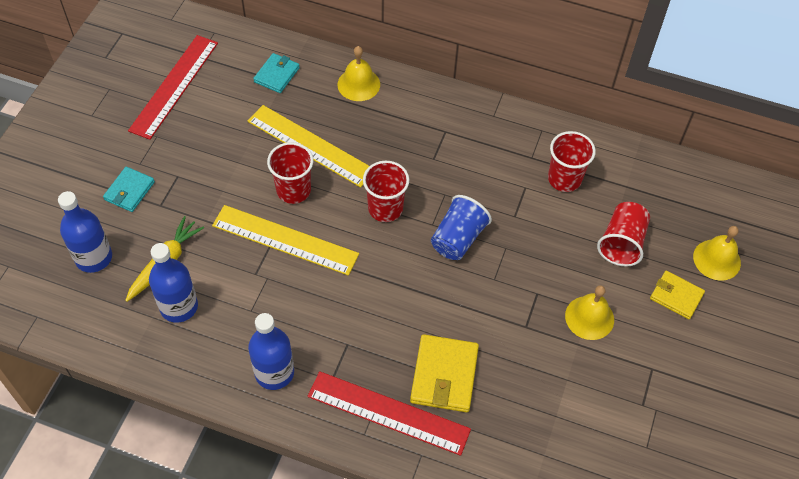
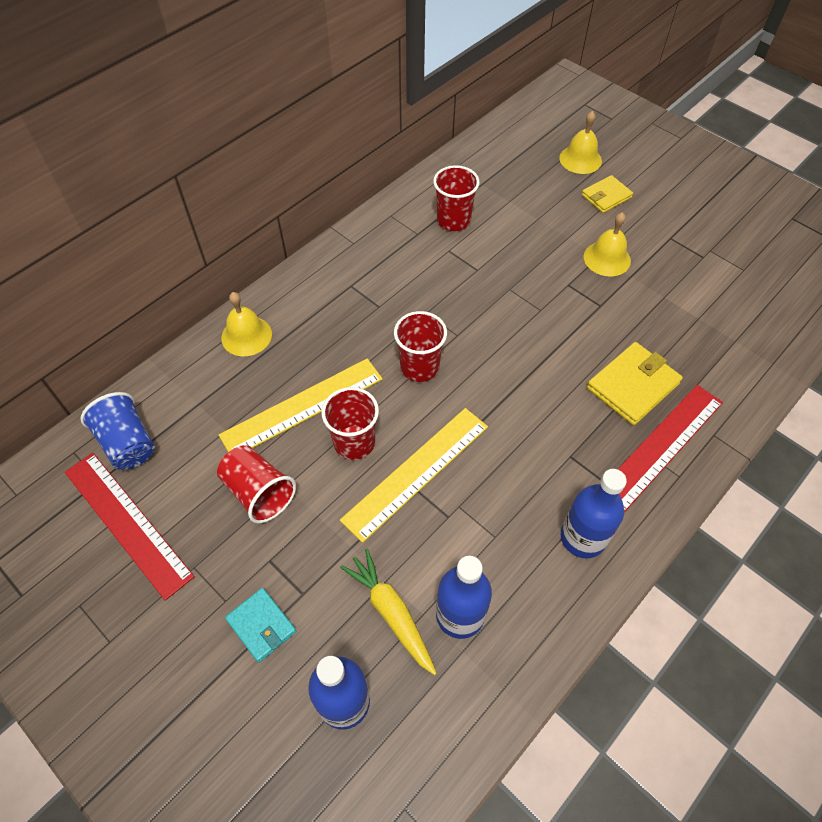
camera: 65 degrees left, 0 degrees up
turquoise wallet [253,53,300,93] -> none
yellow wallet [410,334,479,412] -> yellow wallet turned 75 degrees counterclockwise [587,342,683,425]
blue cup [431,195,492,260] -> blue cup moved to [80,392,155,470]
red cup [597,202,650,267] -> red cup moved to [217,445,296,523]

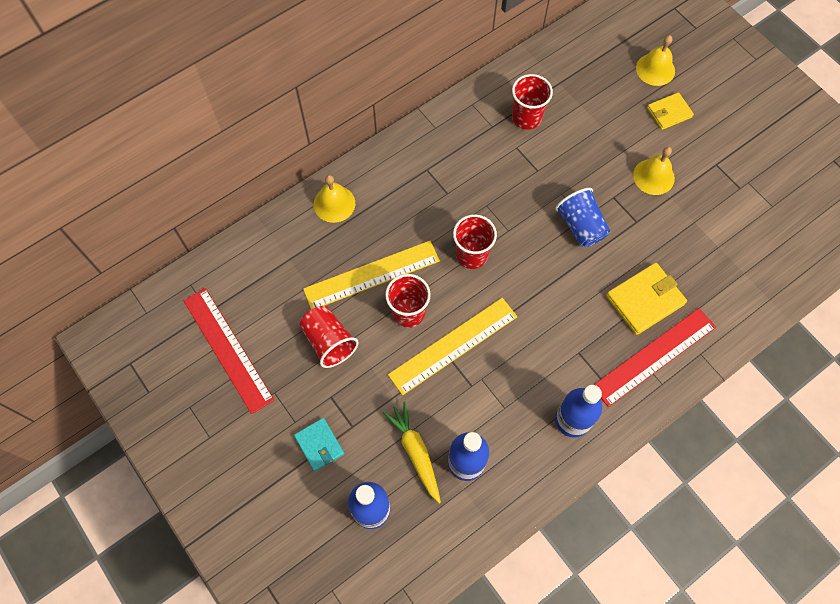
camera: 10 degrees right, 10 degrees up
blue cup [80,392,155,470] -> blue cup moved to [555,188,610,247]

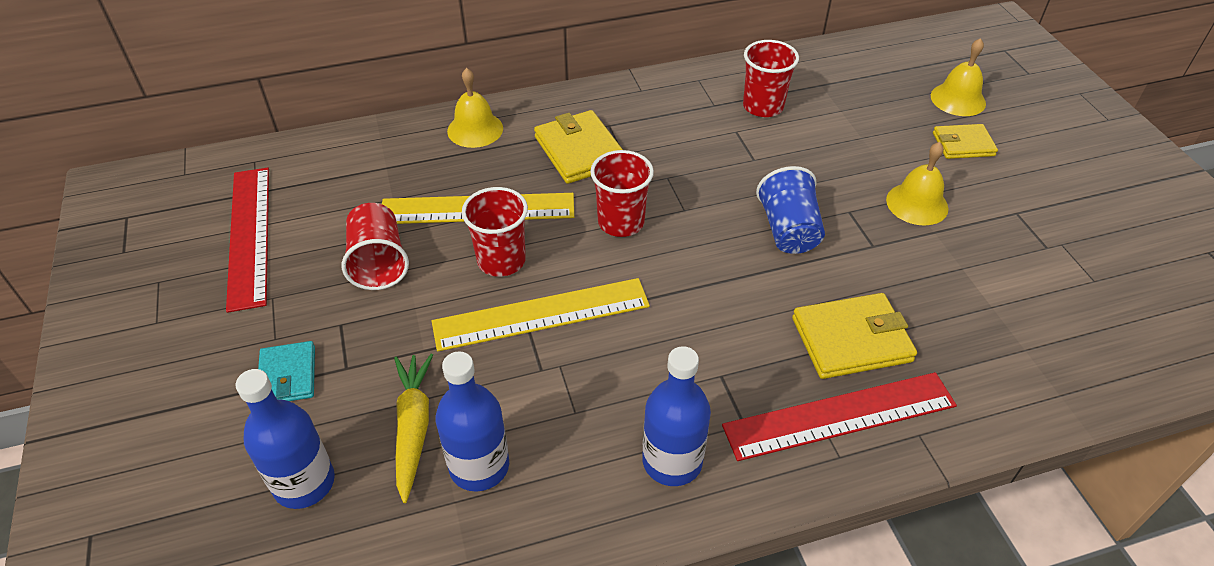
camera: 20 degrees right, 20 degrees down
none -> yellow wallet [534,110,623,184]

